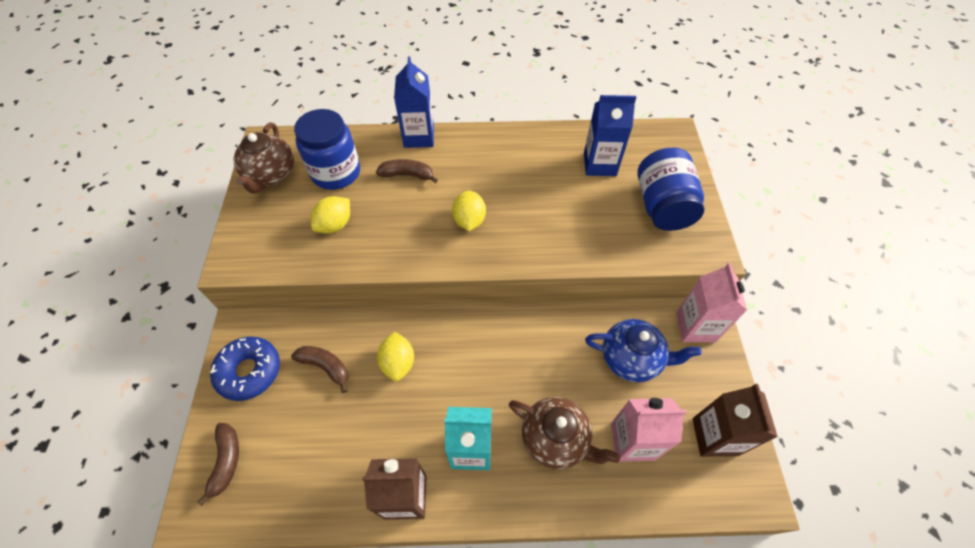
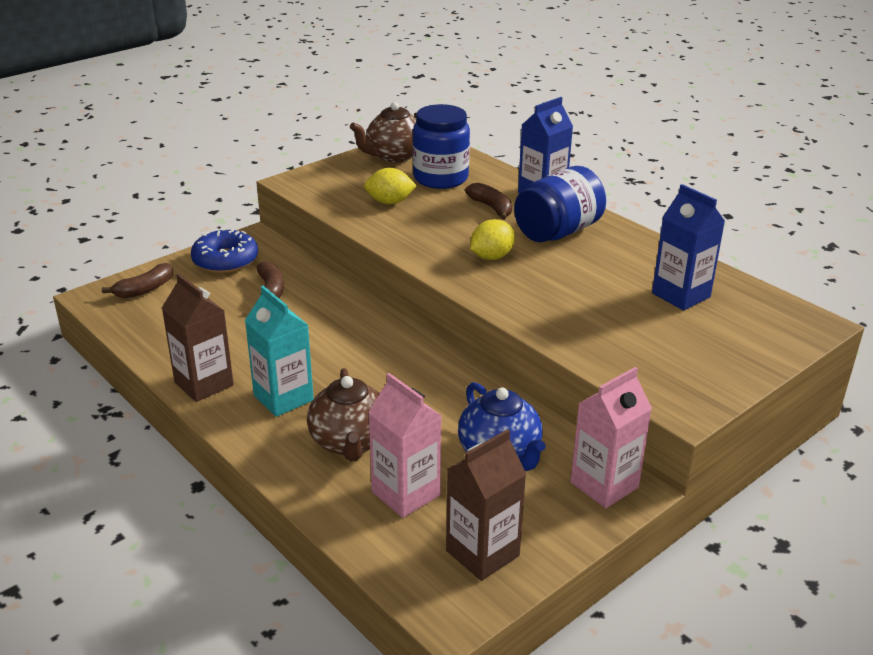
camera: 50 degrees right, 25 degrees down
yellow lemon [377,332,414,381] -> none
blue jar [637,148,704,231] -> blue jar moved to [514,166,606,242]

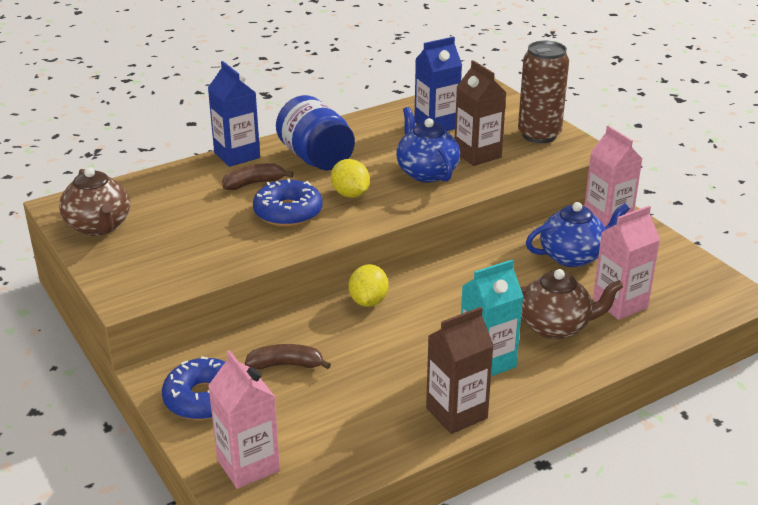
camera: 80 degrees left, 0 degrees up
brown banana [102,263,173,298] -> pink carton [208,350,280,489]
yellow lemon [364,168,417,204] -> yellow lemon moved to [349,264,389,307]
blue jar [412,104,470,189] -> none
brown carton [446,429,526,581] -> brown carton moved to [455,60,507,166]
none -> blue donut [253,179,323,227]
none -> blue teapot [396,107,460,182]
none -> brown can [518,41,569,143]

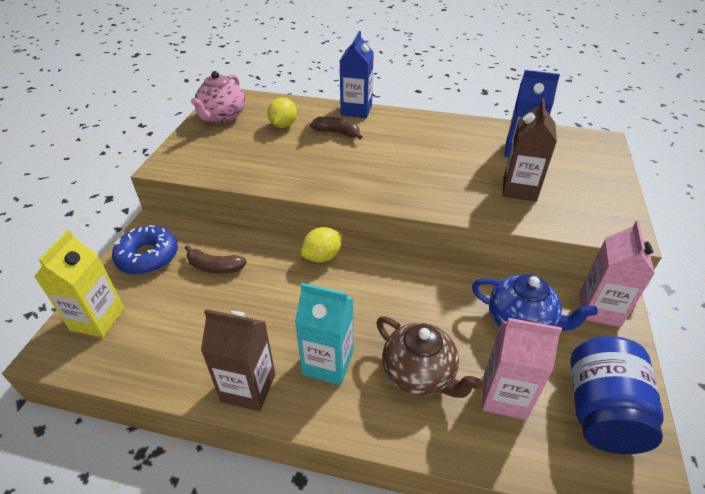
camera: 45 degrees right, 10 degrees up
brown teapot [59,167,130,236] -> pink teapot [191,71,245,123]
pink carton [208,350,280,489] -> yellow carton [34,230,125,338]
brown banana [245,344,331,369] -> brown banana turned 150 degrees clockwise [185,245,247,274]
blue donut [253,179,323,227] -> none
blue jar [276,95,355,170] -> blue jar moved to [570,336,664,454]
yellow lemon [331,159,370,198] -> yellow lemon moved to [268,97,297,128]
blue teapot [396,107,460,182] -> none
brown can [518,41,569,143] -> none

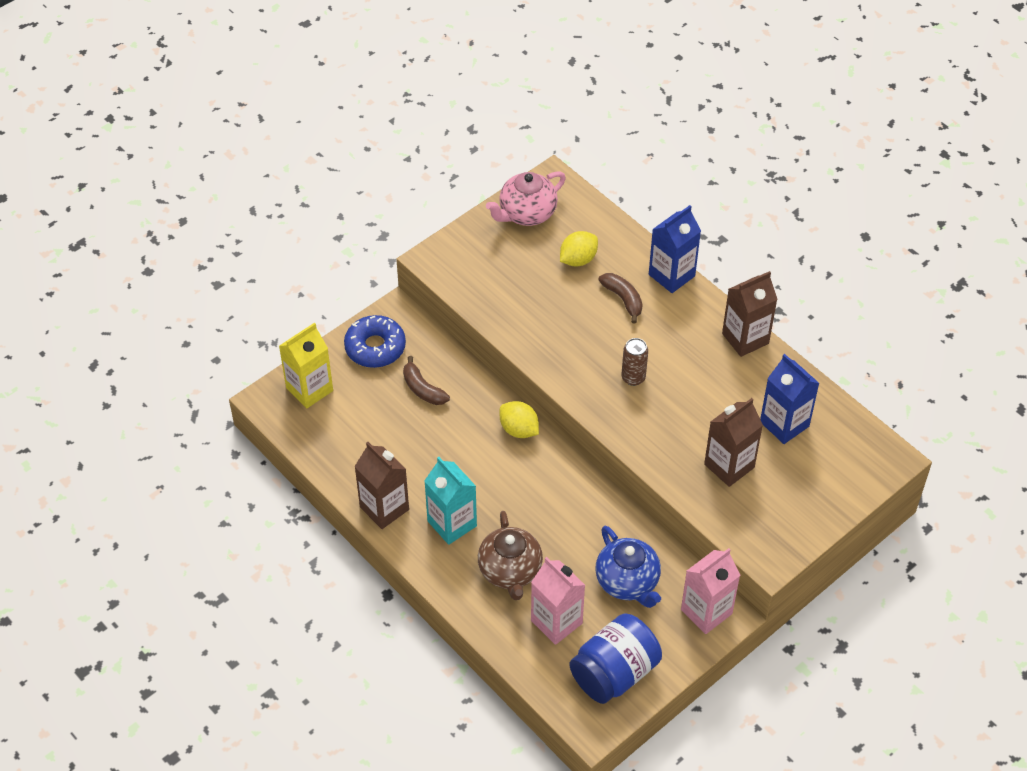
camera: 35 degrees right, 10 degrees up
yellow lemon [301,227,343,262] -> yellow lemon turned 45 degrees clockwise [500,401,539,438]
none -> brown can [621,338,648,386]
none -> brown carton [722,271,778,357]

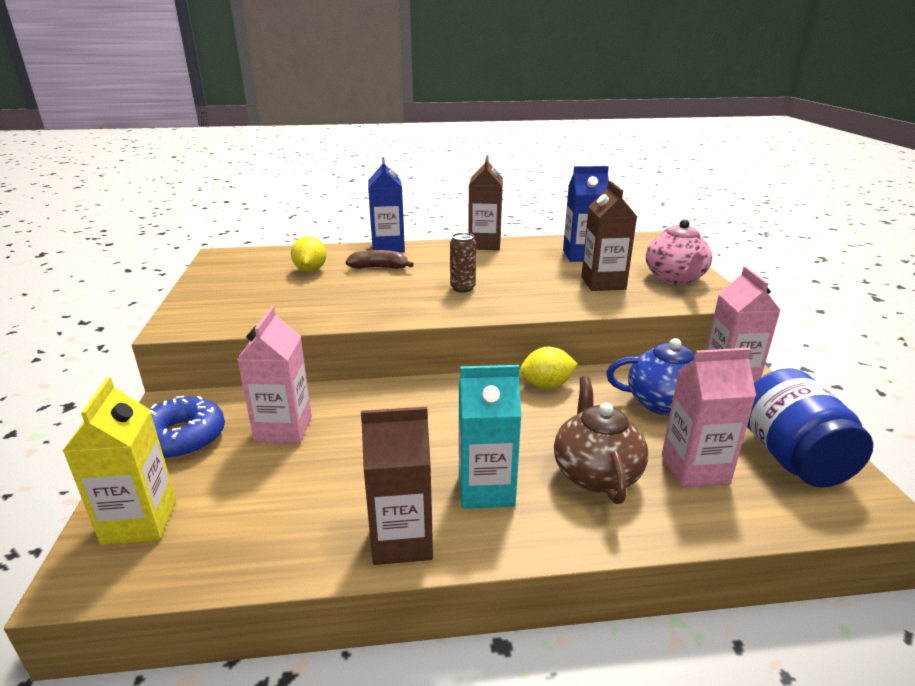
camera: 55 degrees left, 25 degrees down
brown banana [403,356,450,405] -> pink carton [237,306,312,444]
brown teapot [478,511,543,600] -> brown teapot turned 120 degrees counterclockwise [554,376,648,504]
pink teapot [486,171,566,226] -> pink teapot moved to [646,219,712,285]
yellow lemon [500,401,539,438] -> yellow lemon moved to [520,347,578,389]

